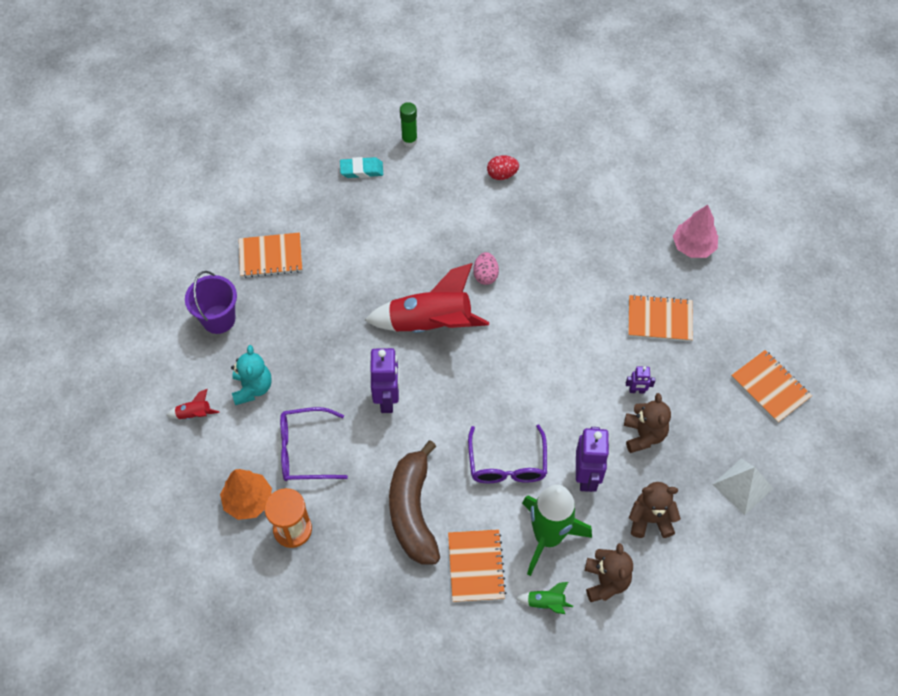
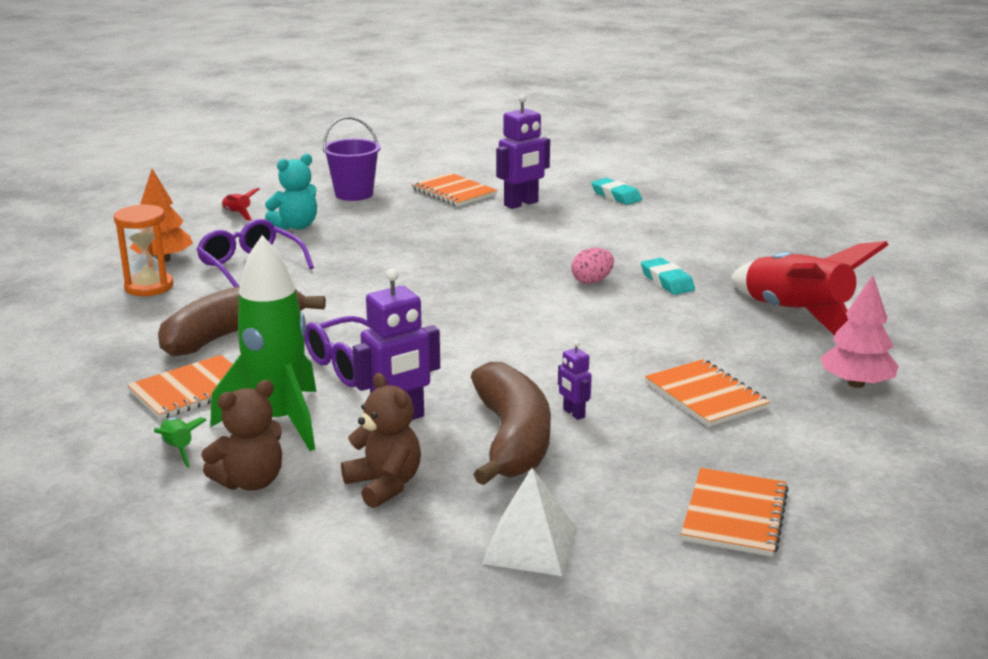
camera: 55 degrees right, 35 degrees down
red rocket [365,263,489,333] -> red rocket moved to [731,241,888,336]
purple robot [371,348,399,413] -> purple robot moved to [496,94,550,209]
green glue stick [400,102,418,147] -> none
red egg [487,155,519,180] -> none
brown teddy bear [624,393,671,453] -> brown banana [471,362,551,485]
none -> turquoise eraser [641,258,695,295]

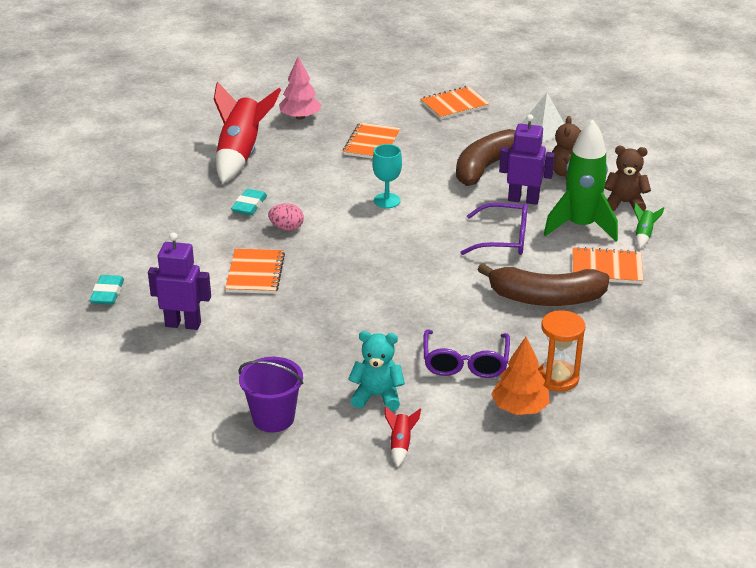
camera: 135 degrees left, 10 degrees up
orange notebook [412,173,497,207] -> orange notebook moved to [225,249,285,294]
purple robot [558,341,592,420] -> none
none -> turquoise goblet [372,144,402,208]

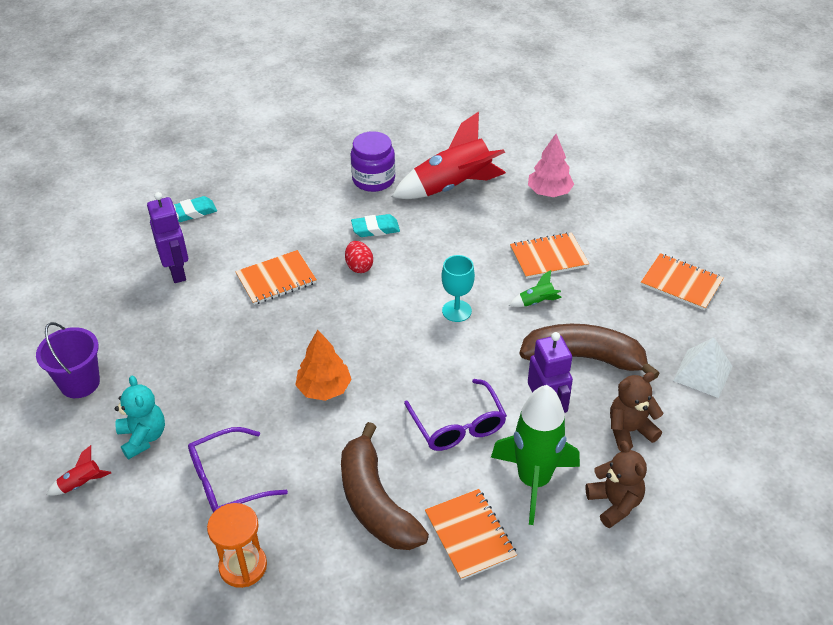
camera: 60 degrees right, 10 degrees up
pink egg [268,203,304,231] -> red egg [345,241,373,273]
orange tree [491,337,550,415] -> orange tree moved to [295,330,352,401]
green rocket [634,202,664,248] -> green rocket moved to [509,270,562,307]
none -> purple jar [350,131,395,192]

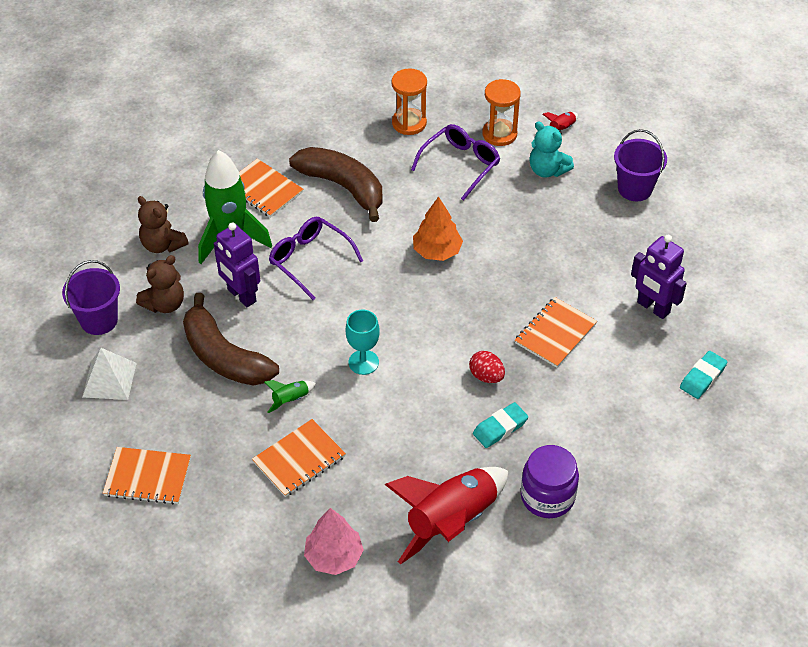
camera: 155 degrees right, 5 degrees up
brown banana [520,324,660,380] -> brown banana turned 60 degrees clockwise [183,293,279,386]
none -> purple bucket [62,260,120,335]
none -> orange hourglass [482,79,521,146]

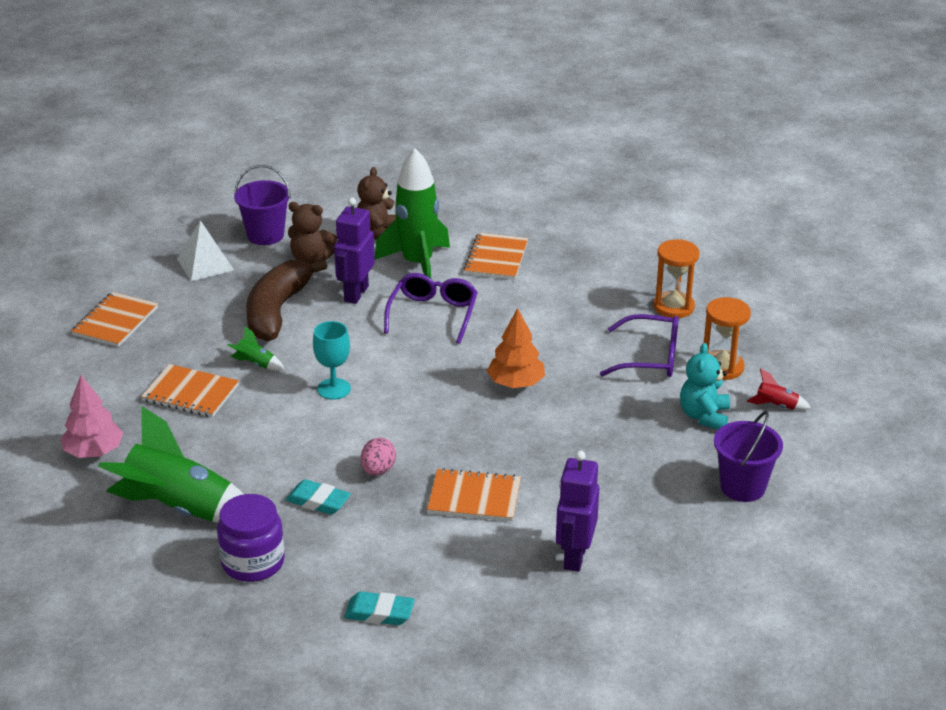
camera: 60 degrees right, 15 degrees down
orange notebook [103,447,191,505] -> orange notebook turned 45 degrees clockwise [71,292,158,347]
brown banana [289,147,382,222] -> none
red rocket [384,467,508,565] -> green rocket [98,406,244,523]
red egg [469,351,505,383] -> pink egg [361,438,396,476]
turquoise eraser [680,351,727,399] -> turquoise eraser moved to [344,591,415,625]

